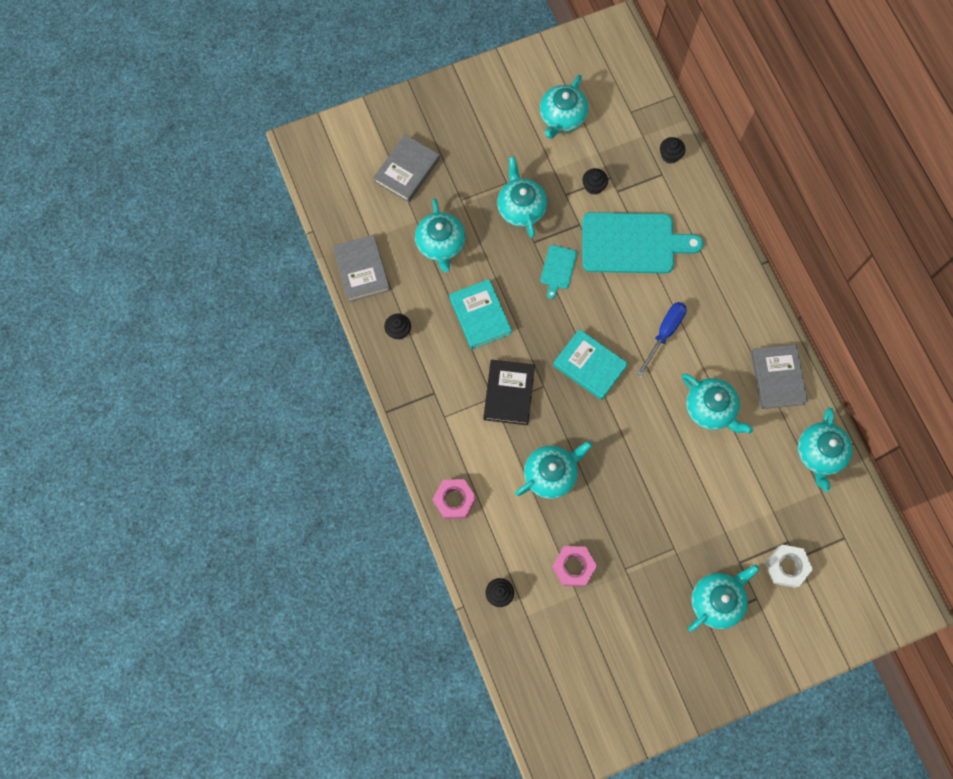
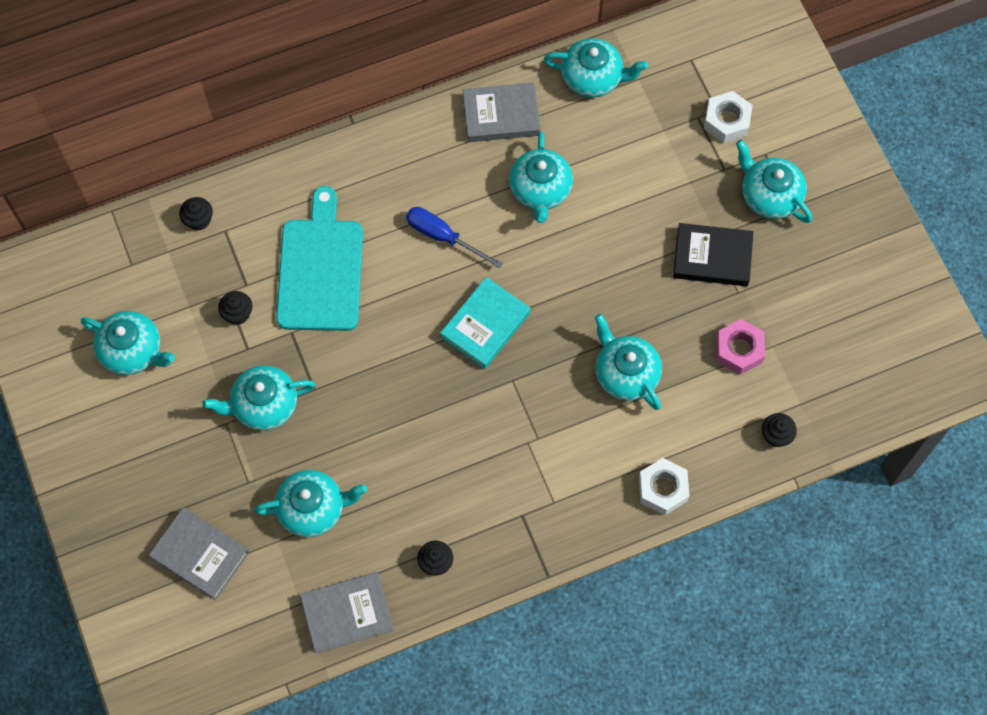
camera: 90 degrees left, 5 degrees down
pink nut [433,479,476,519] -> white nut [639,458,690,515]
turquoise book [449,279,512,350] -> none
black book [483,360,535,425] -> black book moved to [673,223,753,286]
turquoise cutting board [540,245,577,299] -> none
turquoise teapot [682,374,753,434] -> turquoise teapot turned 135 degrees clockwise [509,132,573,223]

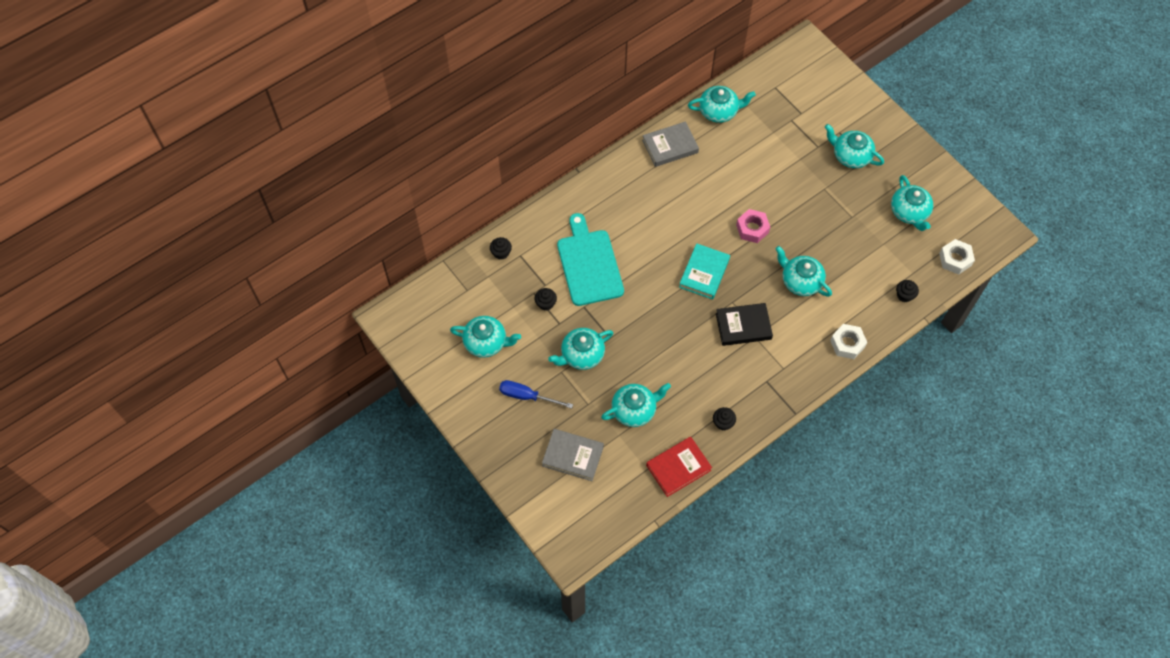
camera: 15 degrees left, 5 degrees down
grey book [300,572,394,653] -> red book [646,437,712,497]
blue screwdriver [406,207,503,269] -> blue screwdriver moved to [499,380,573,409]
turquoise teapot [509,132,573,223] -> turquoise teapot moved to [891,175,933,231]
black book [673,223,753,286] -> black book moved to [716,303,773,346]
white nut [704,91,753,143] -> white nut moved to [939,239,975,275]
pink nut [716,319,765,375] -> pink nut moved to [736,209,770,243]

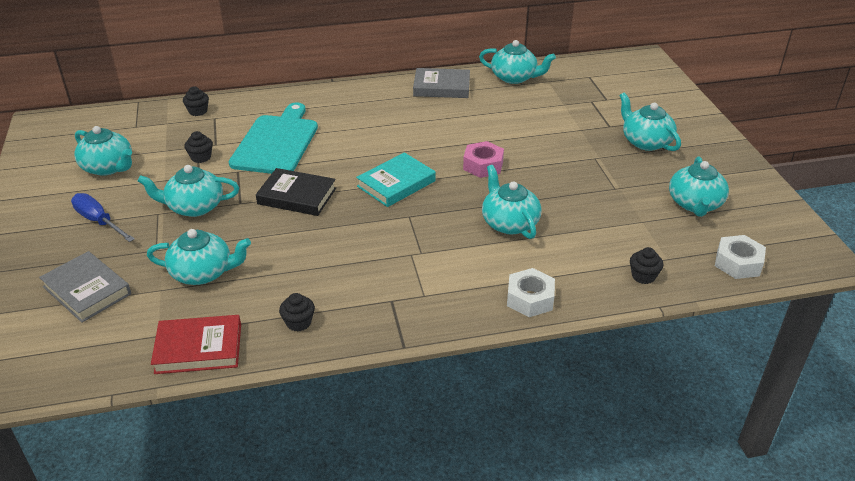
camera: 25 degrees right, 25 degrees down
black book [716,303,773,346] -> black book moved to [256,168,336,216]

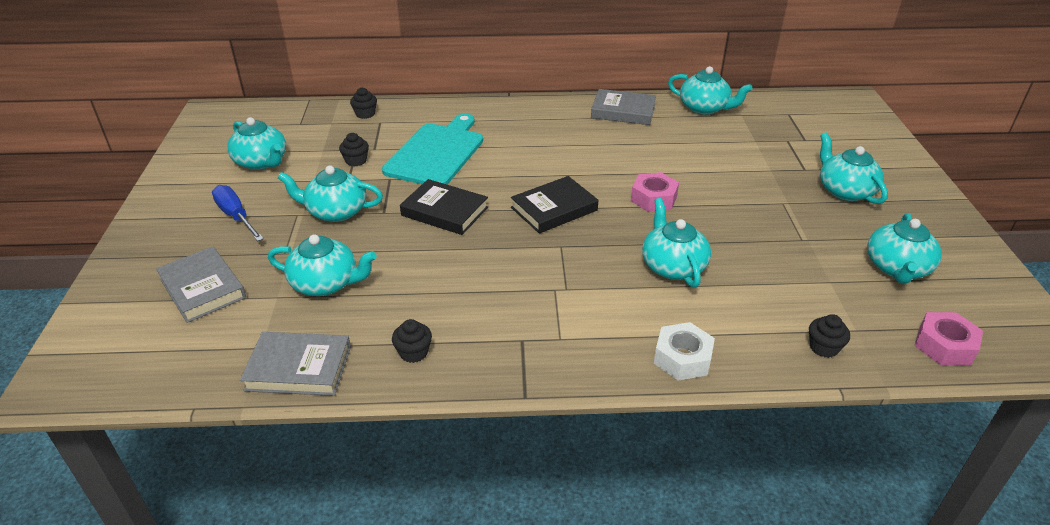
camera: 10 degrees right, 0 degrees up
red book [151,315,241,374] -> grey book [240,332,351,396]
turquoise book [356,152,436,207] -> black book [511,176,598,234]
white nut [715,235,766,279] -> pink nut [914,312,983,366]

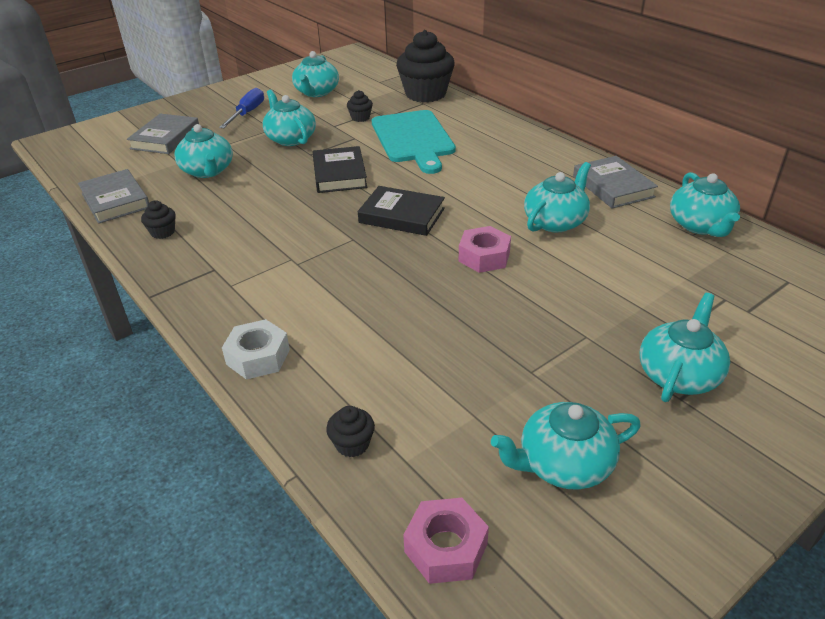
camera: 55 degrees right, 0 degrees up
black cupcake [350,87,377,119] -> black cupcake [396,30,455,103], size x2.33
turquoise cutting board [382,114,483,185] -> turquoise cutting board turned 90 degrees clockwise [372,110,456,174]
turquoise teapot [642,198,711,288] -> turquoise teapot moved to [524,162,591,232]

